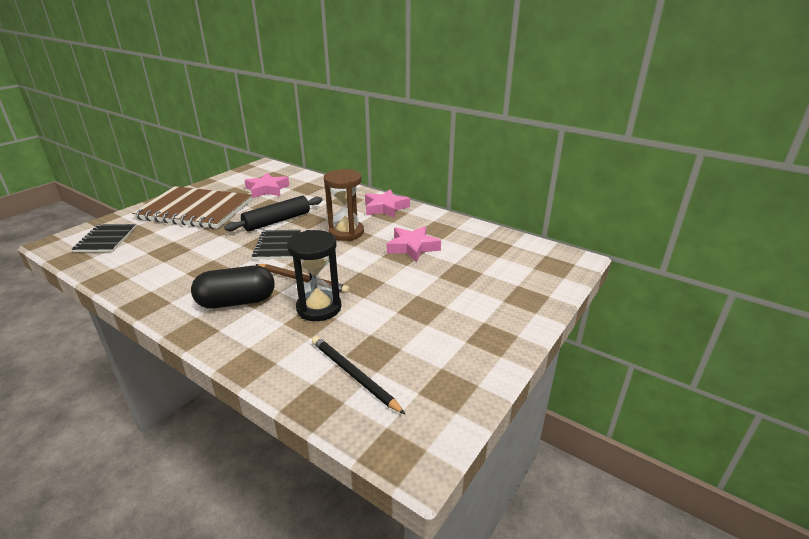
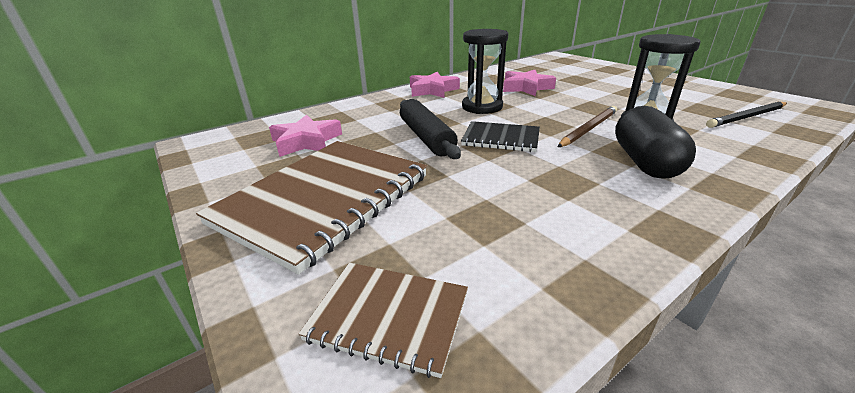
camera: 70 degrees left, 0 degrees up
black notebook [72,224,136,252] -> brown notebook [298,263,468,378]
brown hourglass [324,169,364,241] -> black hourglass [462,29,508,114]

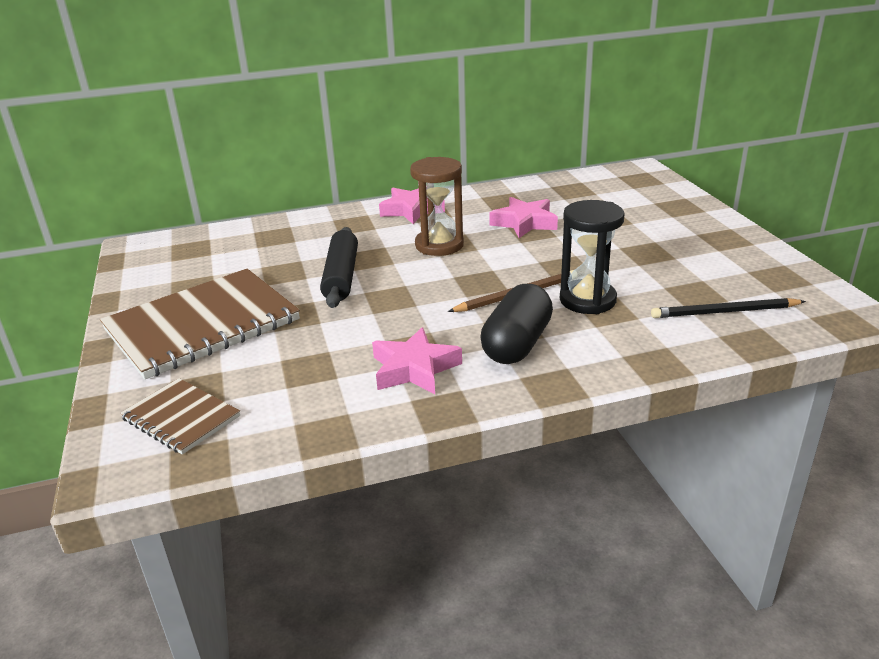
camera: 20 degrees right, 0 degrees up
pink star [269,115,342,157] -> pink star moved to [372,327,462,394]
black notebook [461,121,540,152] -> none
black hourglass [462,29,508,114] -> brown hourglass [410,157,464,256]

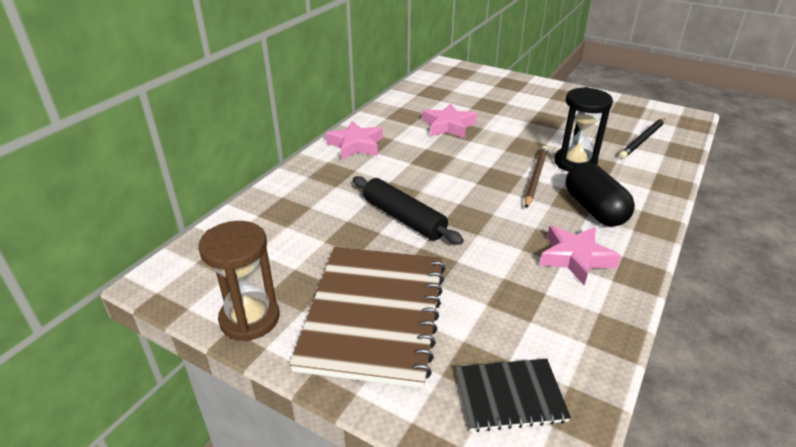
camera: 45 degrees left, 5 degrees up
brown notebook [120,378,240,454] -> black notebook [455,359,571,432]
brown hourglass [410,157,464,256] -> brown hourglass moved to [198,221,280,341]

